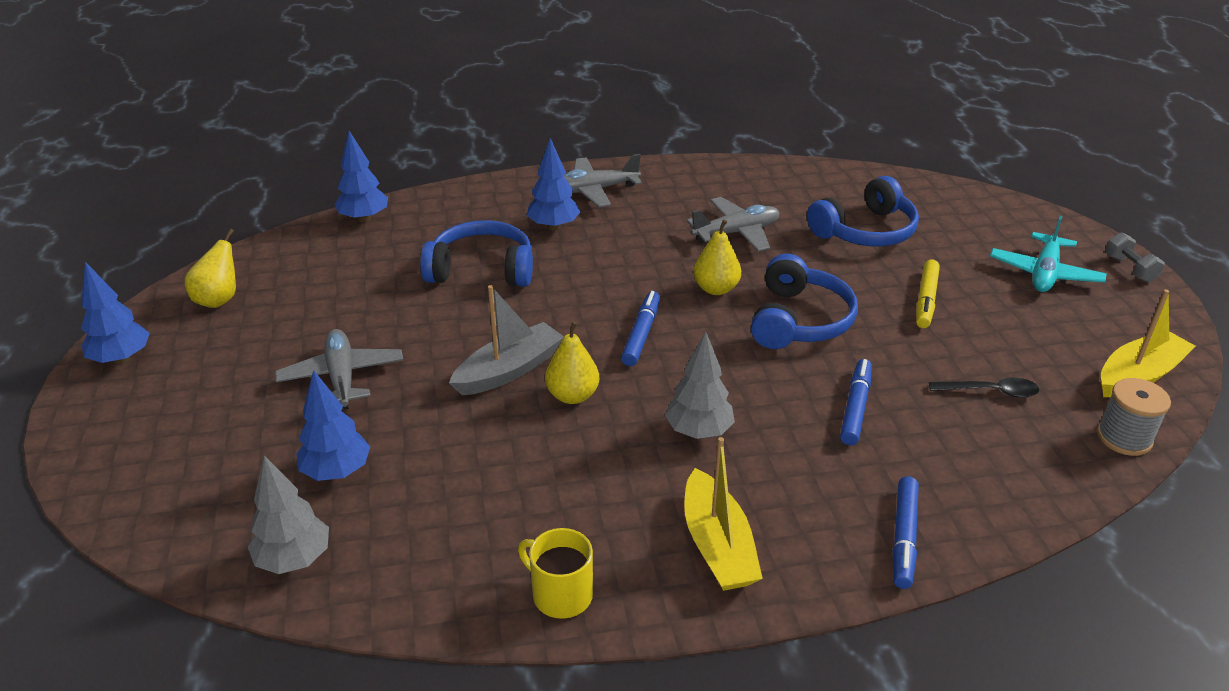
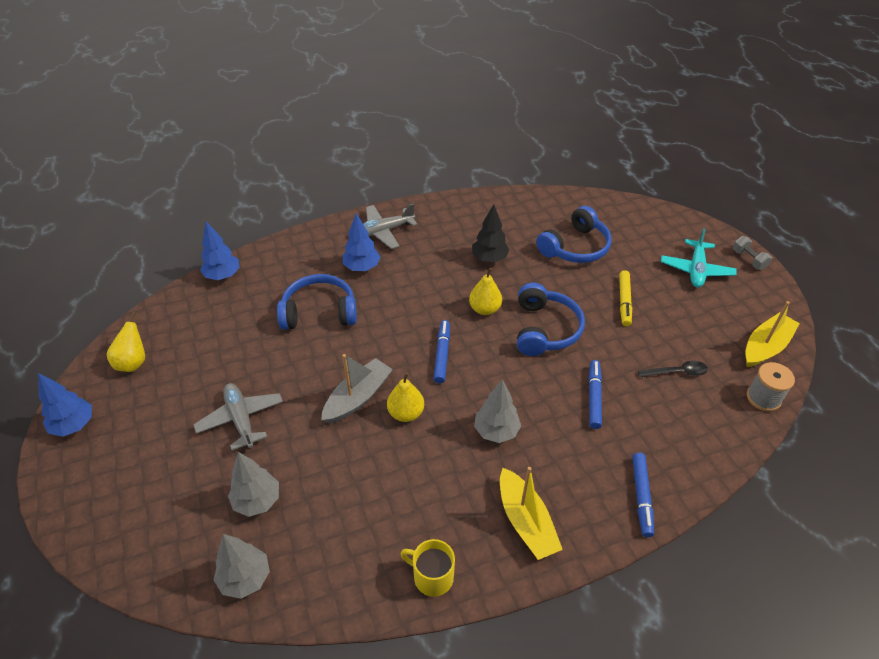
camera: 10 degrees left, 10 degrees up
blue tree [296,370,370,481] -> grey tree [228,452,279,517]
grey plane [687,197,779,252] -> black tree [472,204,510,262]

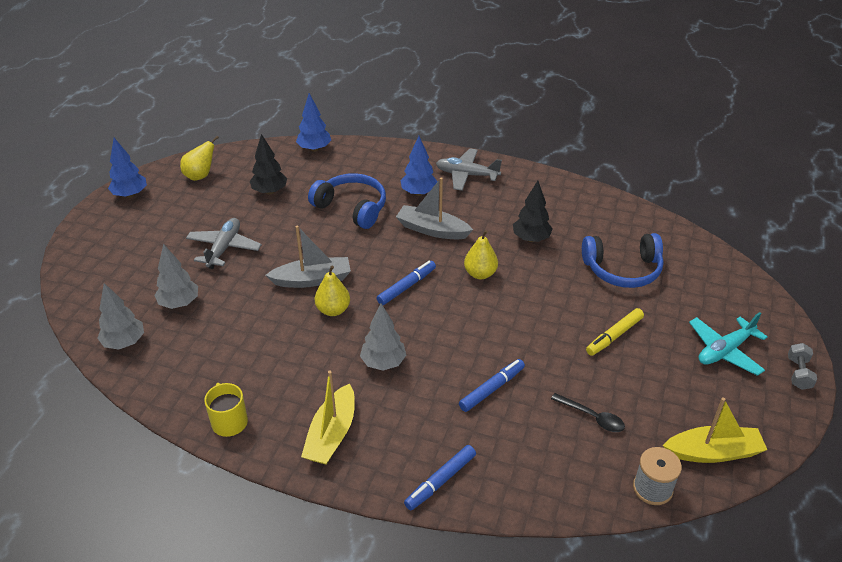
camera: 40 degrees right, 5 degrees down
blue headphones [517,283,585,356] -> none
none -> black tree [250,134,287,195]
none -> grey boat [396,177,473,239]

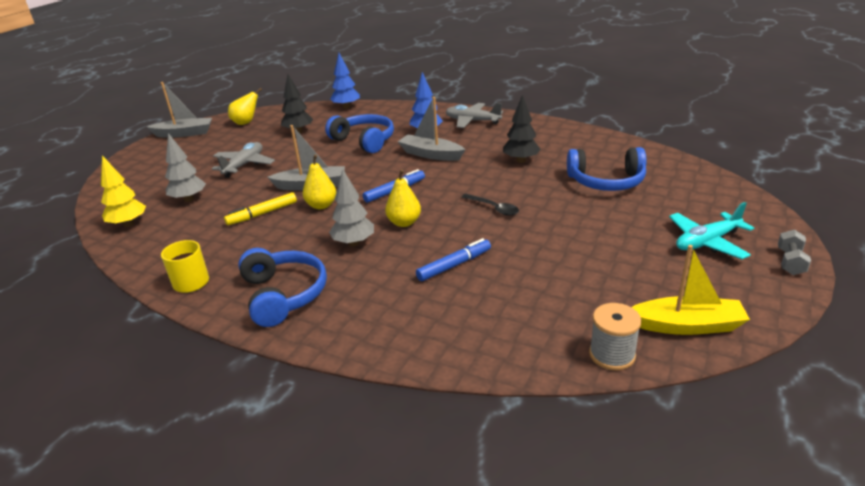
camera: 10 degrees right, 10 degrees down
grey tree [97,283,144,349] -> yellow tree [101,155,146,227]
blue tree [108,138,147,198] -> grey boat [146,82,212,138]
yellow boat [301,371,355,465] -> blue headphones [238,248,327,327]
blue marker [404,445,476,510] -> none
yellow pear [464,230,498,279] -> yellow pear moved to [385,169,421,227]
black spoon [551,393,625,432] -> black spoon moved to [462,194,519,216]
yellow marker [586,308,644,356] -> yellow marker moved to [224,192,297,225]

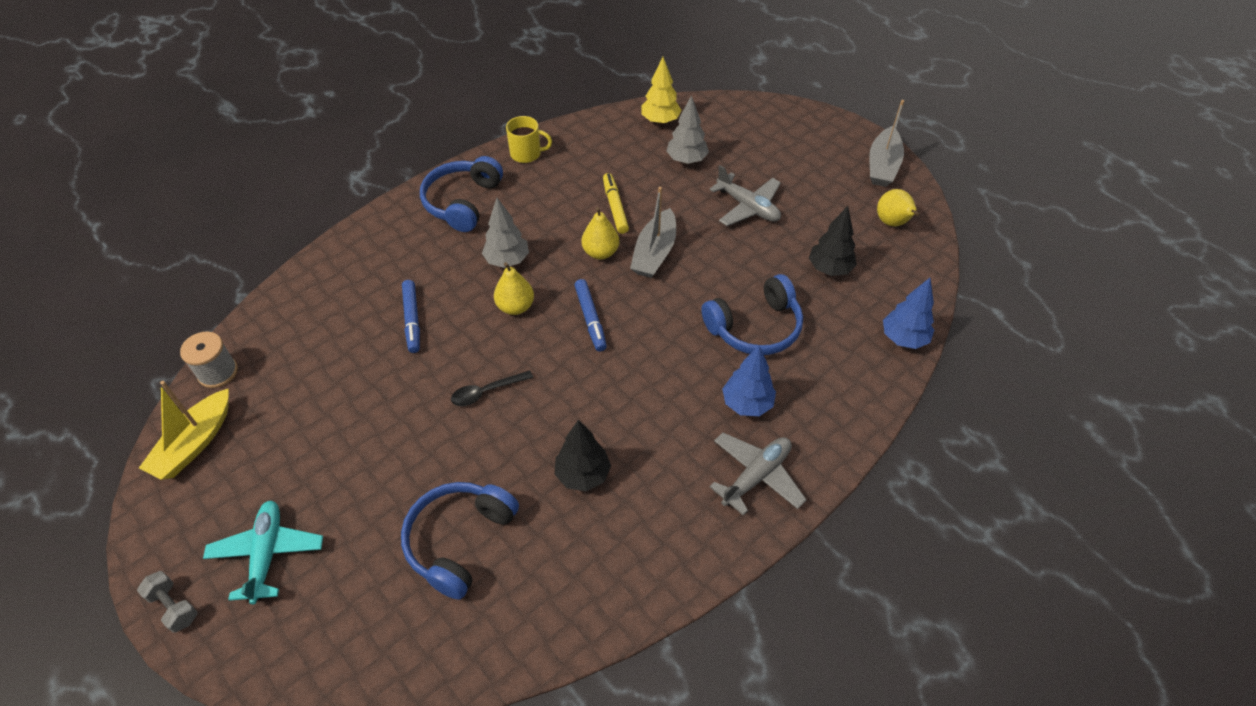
camera: 110 degrees right, 20 degrees up
blue headphones [238,248,327,327] -> blue headphones turned 105 degrees clockwise [420,156,503,232]
grey boat [398,97,465,161] -> none

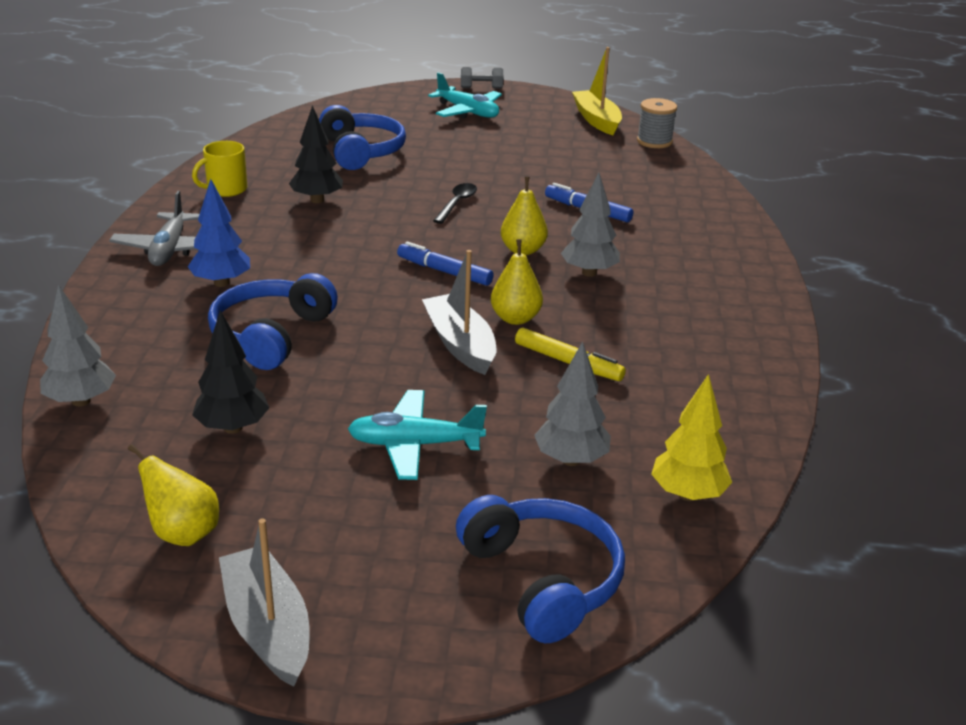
camera: 135 degrees right, 20 degrees down
blue headphones [420,156,503,232] -> blue headphones moved to [456,495,625,643]
yellow mug [506,116,552,163] -> yellow mug moved to [192,141,247,197]
grey plane [709,165,781,226] -> turquoise plane [348,390,487,480]
blue tree [883,278,934,349] -> grey tree [40,284,116,407]

